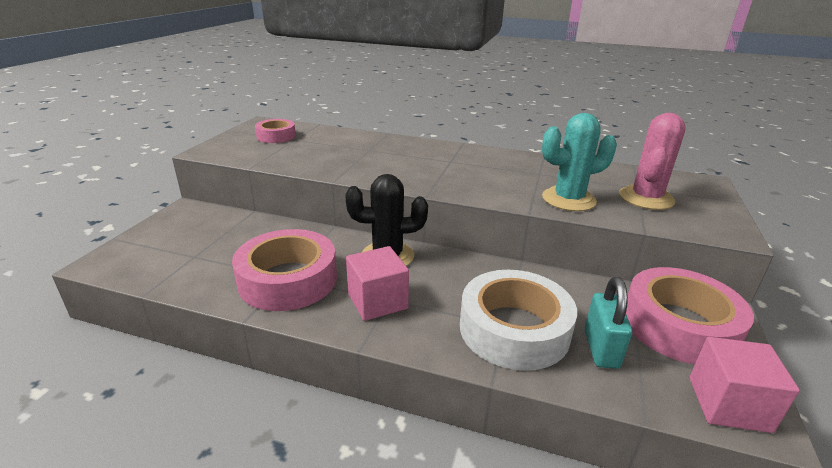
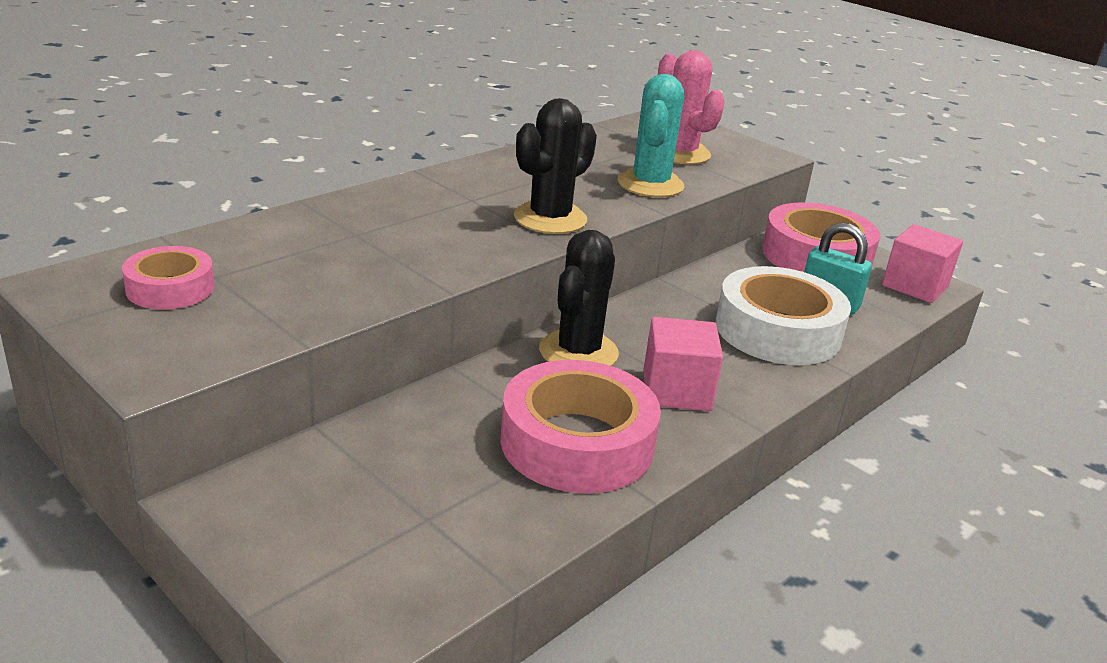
camera: 65 degrees left, 0 degrees up
none -> black cactus [514,98,597,234]

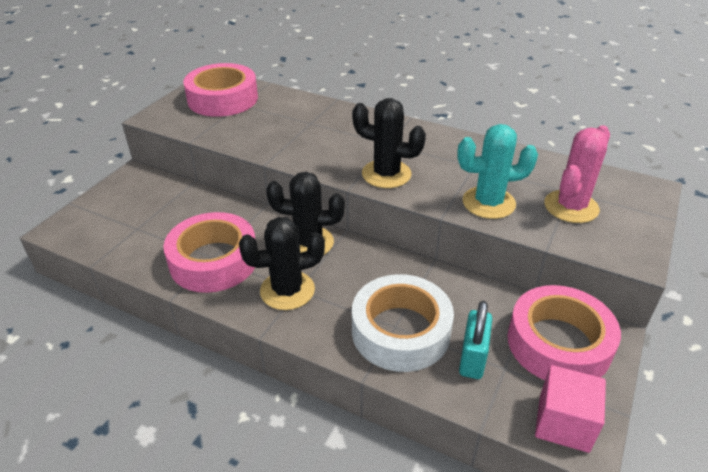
camera: 75 degrees right, 10 degrees up
pink tape [122,246,215,309] -> pink tape [183,63,258,117], size x1.81
pink cube [643,317,723,411] -> black cactus [239,217,325,310]

